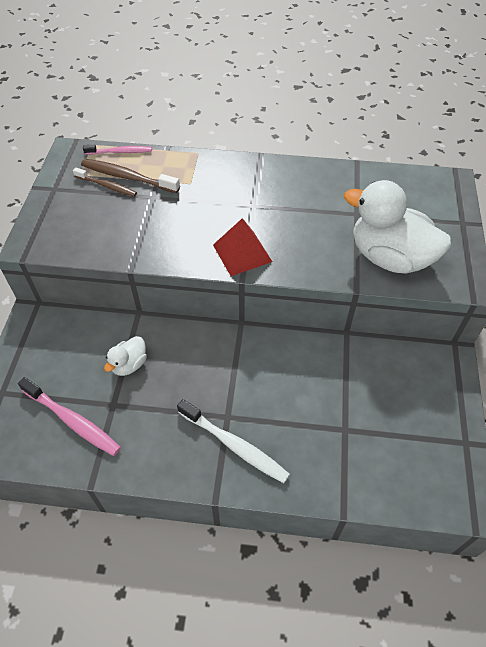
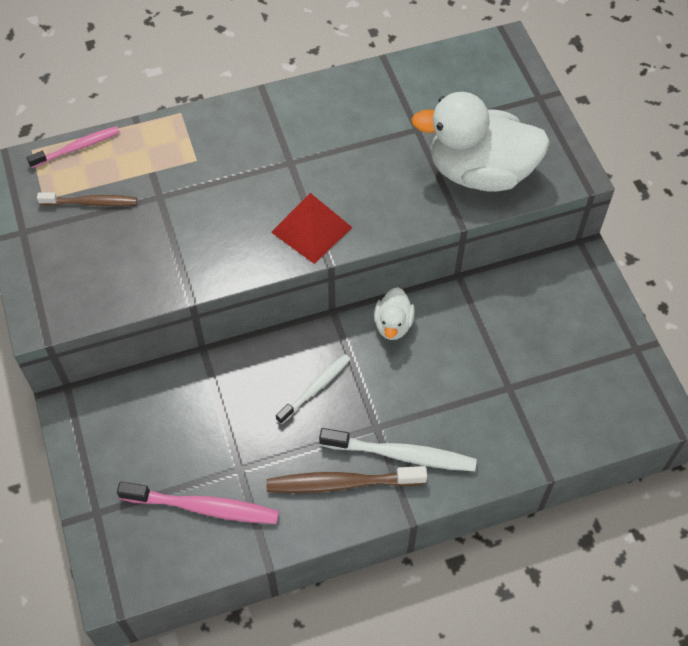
camera: 25 degrees left, 5 degrees up
brown toothbrush [81,159,180,193] -> brown toothbrush moved to [266,466,427,493]
white duck [104,336,147,376] -> white duck moved to [374,287,415,340]
none -> white toothbrush [276,354,351,424]

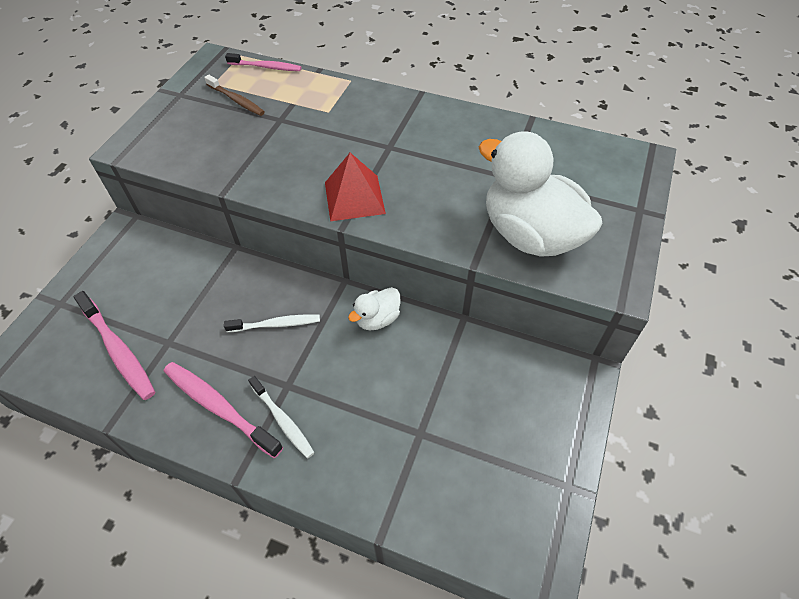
camera: 40 degrees right, 5 degrees down
brown toothbrush [266,466,427,493] -> pink toothbrush [164,362,283,458]
white toothbrush [319,428,477,471] -> white toothbrush [248,376,315,458], size x0.65

